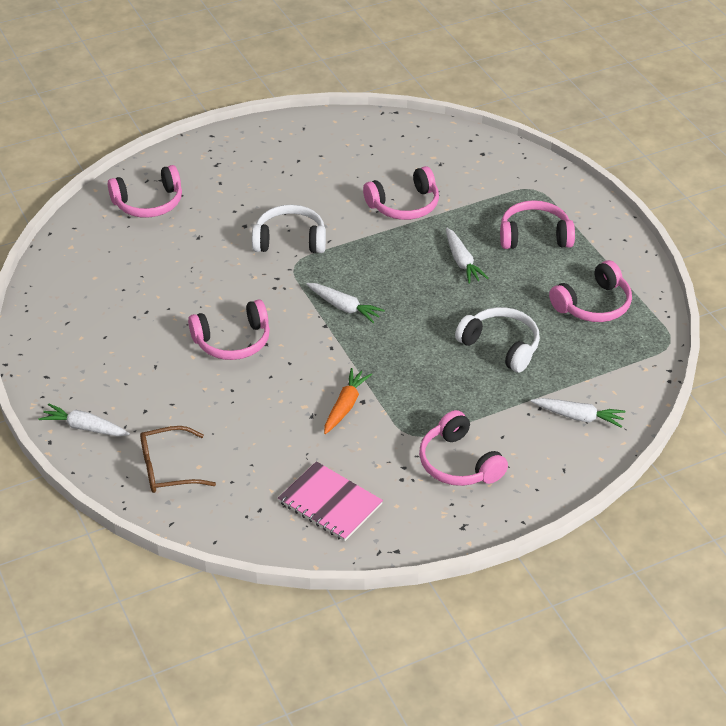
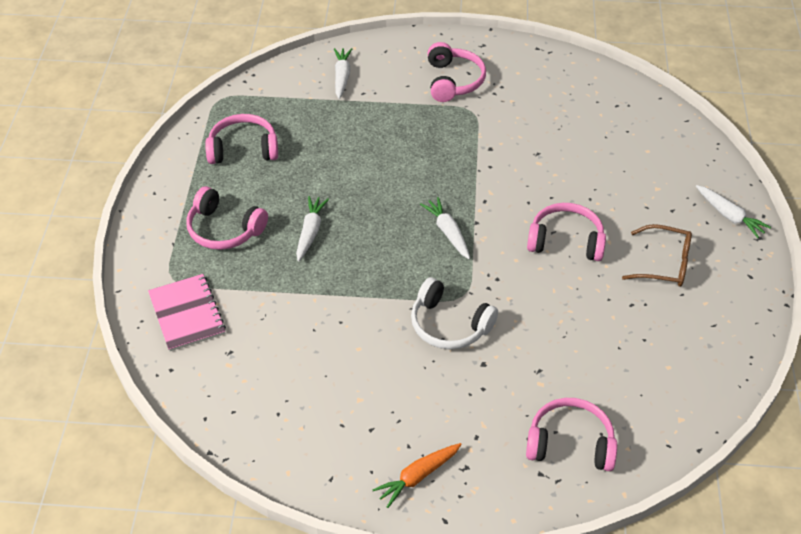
camera: 150 degrees left, 5 degrees up
brown glasses [140,426,216,493] -> brown glasses moved to [622,224,692,287]
pink notebook [278,461,383,541] -> pink notebook moved to [148,274,226,352]
orange carrot [324,368,372,434] -> orange carrot moved to [372,443,462,508]
pink headphones [363,166,439,220] -> none
white headphones [455,307,540,373] -> none
white carrot [531,398,626,428] -> white carrot turned 45 degrees clockwise [334,48,352,99]

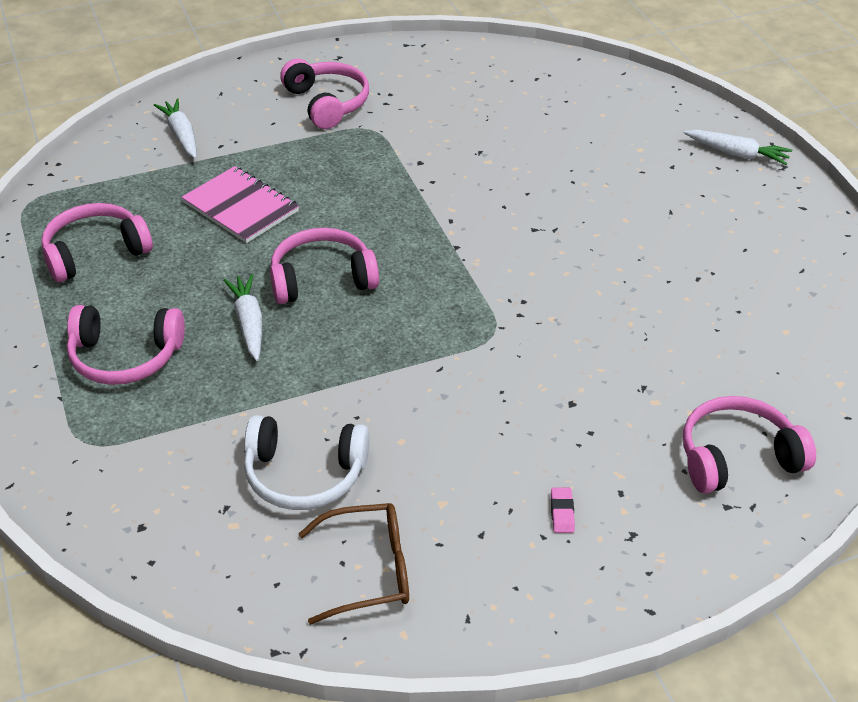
camera: 25 degrees left, 5 degrees down
pink notebook [148,274,226,352] -> pink notebook moved to [181,166,299,243]
orange carrot [372,443,462,508] -> none
white headphones [411,277,498,349] -> white headphones moved to [244,415,370,510]
white carrot [420,197,470,259] -> none
pink headphones [527,203,606,261] -> pink headphones moved to [270,228,379,304]
brown glasses [622,224,692,287] -> brown glasses moved to [298,503,409,625]
none -> pink eraser [551,488,575,533]

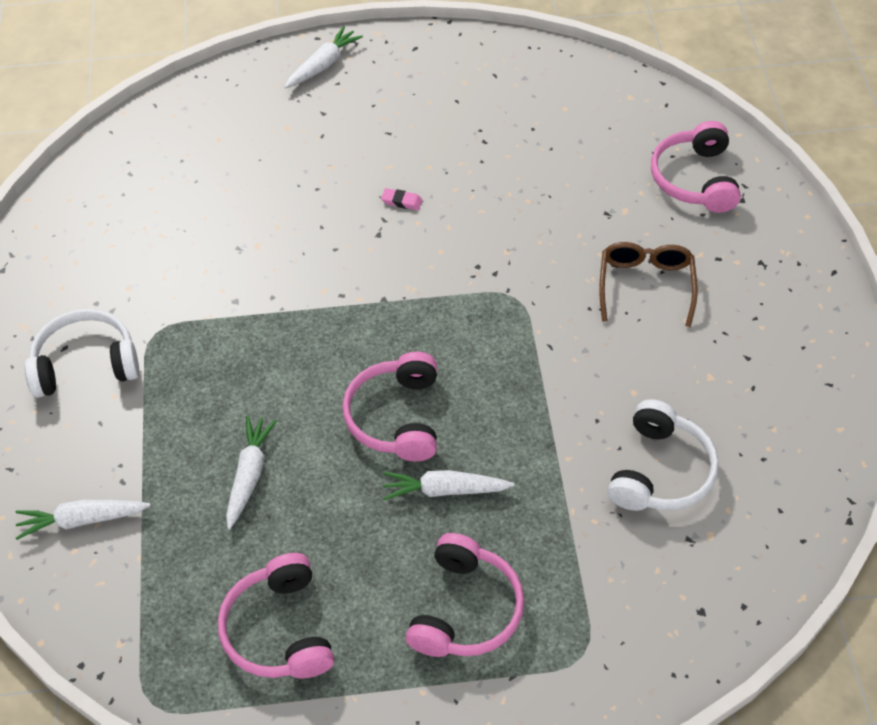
camera: 75 degrees left, 10 degrees up
pink notebook [181,166,299,243] -> white carrot [226,415,277,530]
pink headphones [280,59,369,129] -> white headphones [25,309,139,398]
brown glasses [298,503,409,625] -> brown glasses moved to [599,242,697,327]
pink eraser [551,488,575,533] -> pink eraser moved to [381,188,422,210]

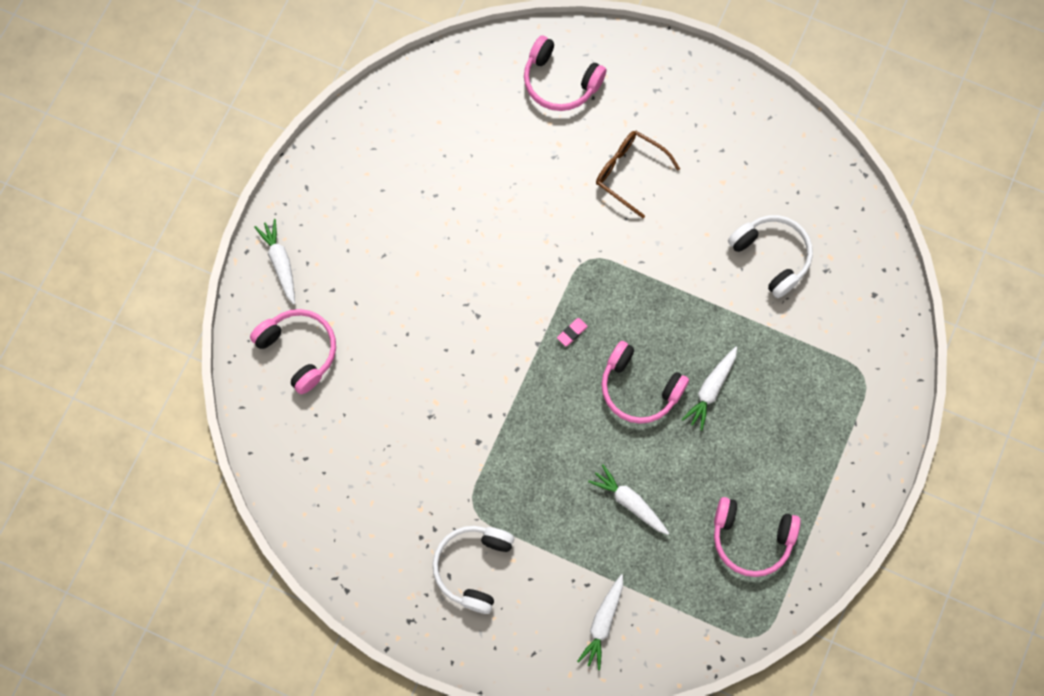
camera: 60 degrees left, 20 degrees up
pink eraser [381,188,422,210] -> pink eraser moved to [557,318,588,346]
pink headphones [406,533,524,657] -> pink headphones moved to [250,309,336,394]

